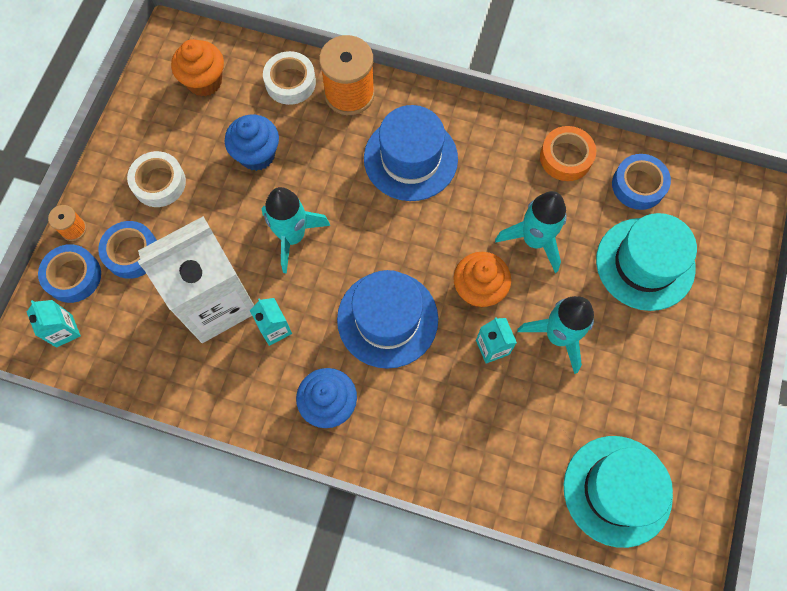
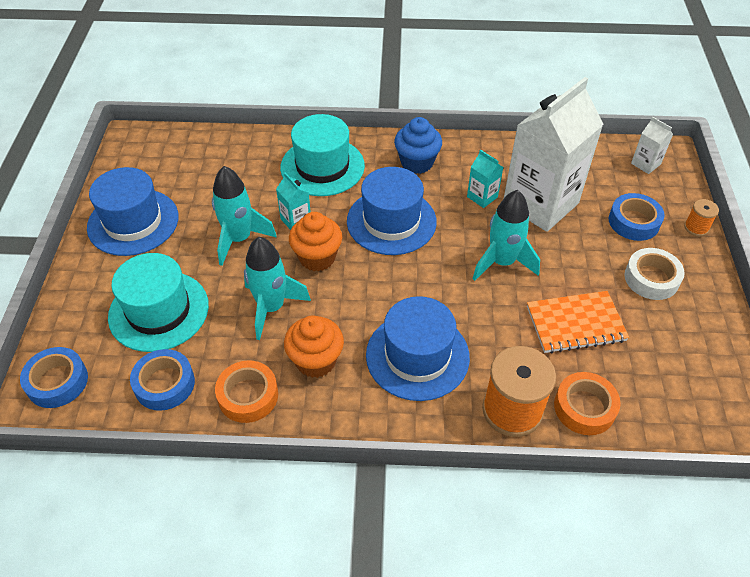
camera: 165 degrees right, 20 degrees down
turquoise carton [27,300,81,348] -> white carton [631,117,673,174]
blue tape [38,244,101,303] -> blue tape moved to [20,347,88,408]
orange cupcake [171,39,224,96] -> orange cupcake moved to [284,315,344,378]
blue cupcake [225,115,279,171] -> orange notebook [527,291,629,353]
white tape [263,51,316,105] -> orange tape [554,372,621,435]
turquoise hat [564,436,673,548] -> turquoise hat moved to [280,114,365,196]
none -> blue hat [87,167,179,256]

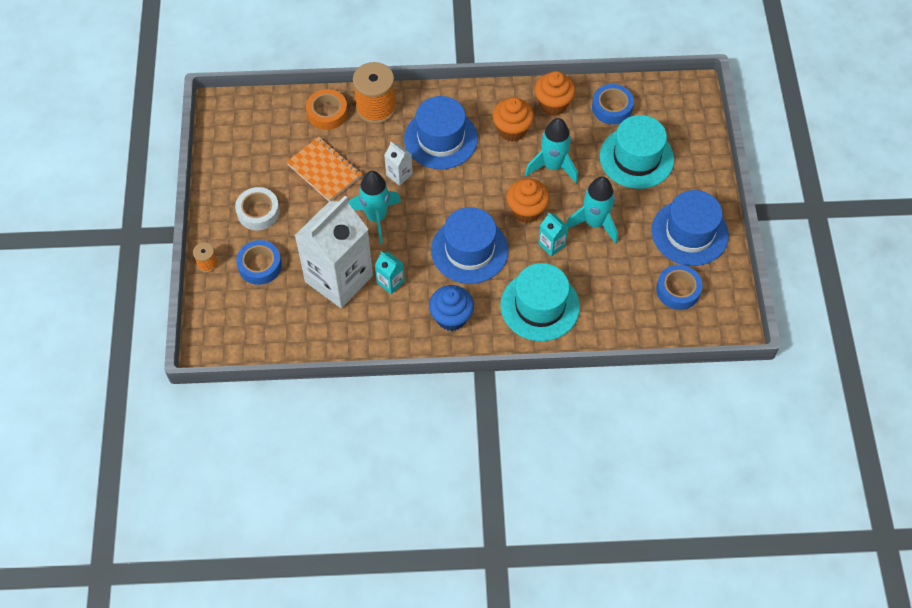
camera: 175 degrees right, 10 degrees up
blue tape [20,347,88,408] -> blue tape moved to [656,265,703,310]
orange tape [215,360,278,423] -> orange cupcake [535,71,576,116]
orange notebook [527,291,629,353] -> orange notebook turned 60 degrees clockwise [287,137,362,201]
white carton [631,117,673,174] -> white carton moved to [384,142,413,186]

